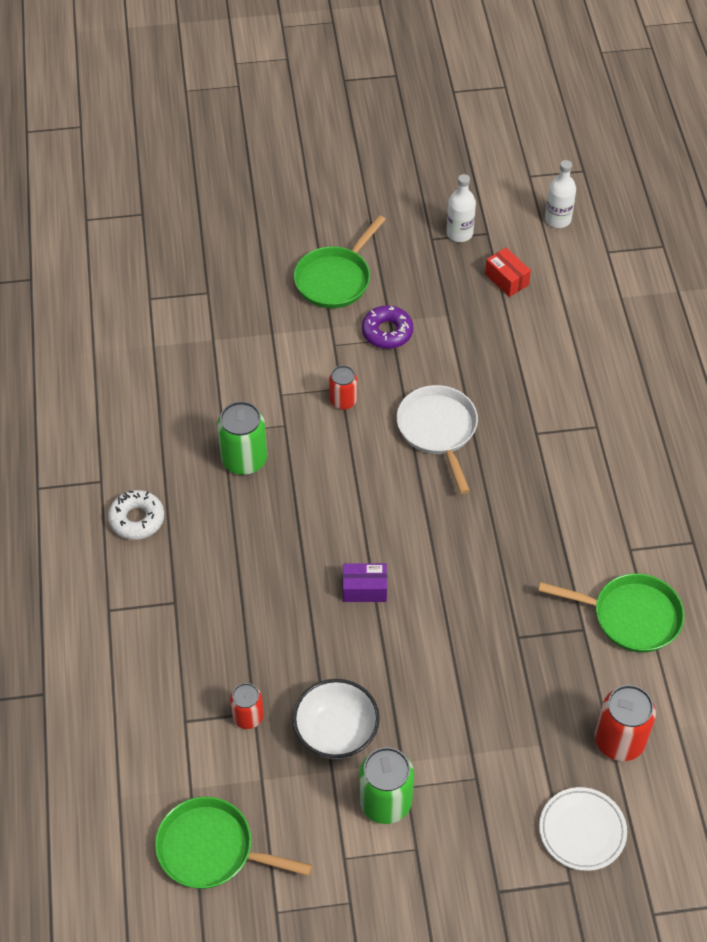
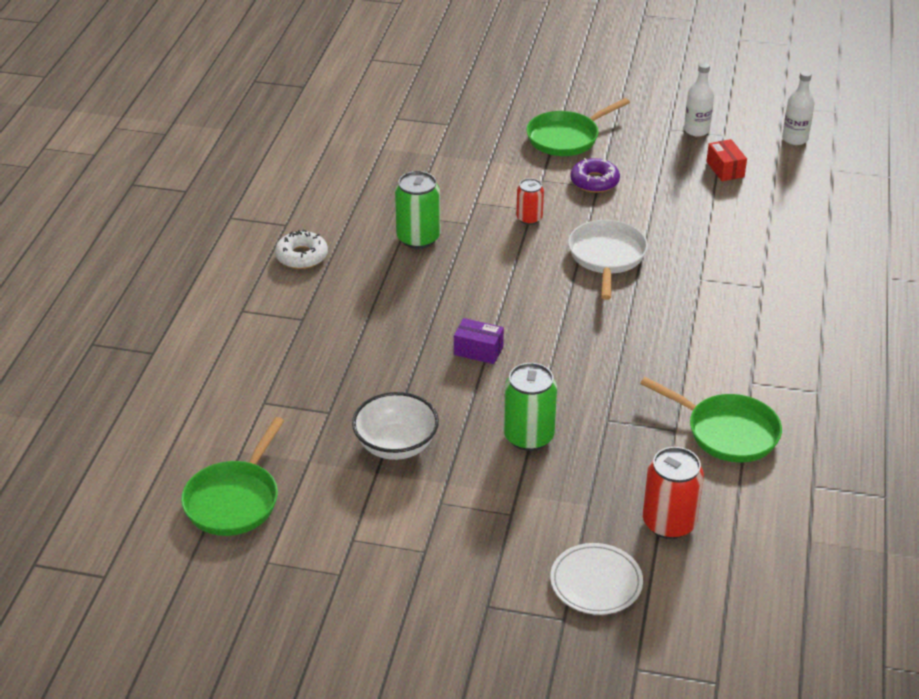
camera: 20 degrees right, 15 degrees down
green pan [155,797,312,889] -> green pan turned 105 degrees counterclockwise [181,417,284,536]
red can [230,683,264,729] -> none
green can [359,747,414,824] -> green can moved to [503,363,557,451]

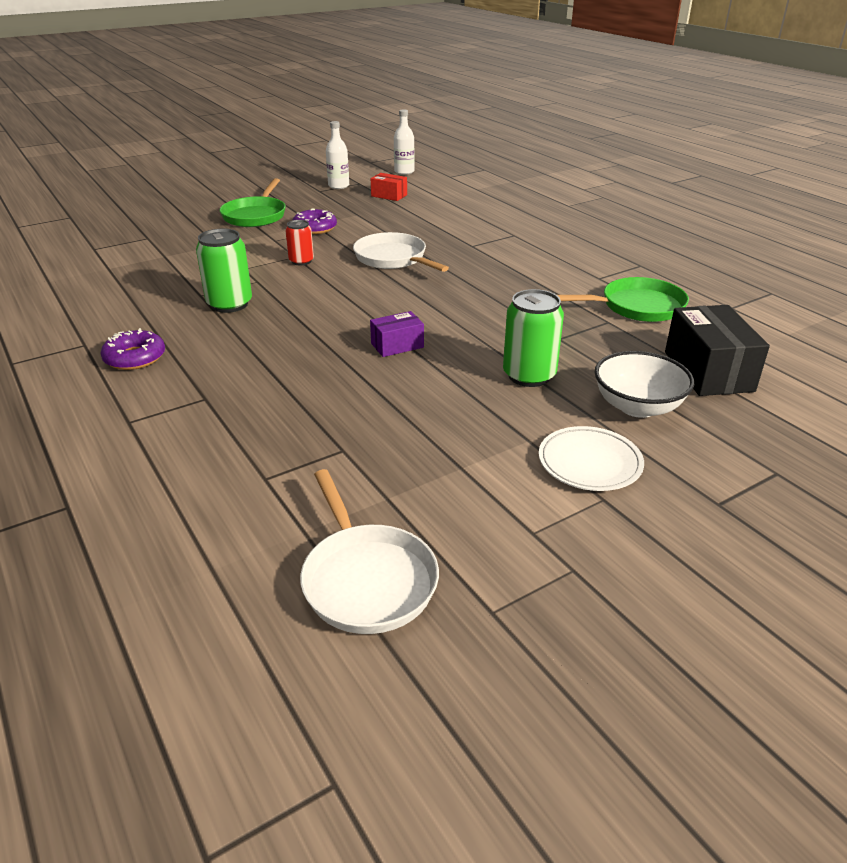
camera: 45 degrees left, 5 degrees down
green pan [181,417,284,536] -> white pan [300,469,439,634]
white donut [275,230,328,269] -> purple donut [100,328,165,370]
white bowl [352,392,439,460] -> white bowl moved to [594,351,694,418]
white plate [550,543,643,615] -> white plate moved to [539,426,644,491]
red can [643,447,704,539] -> black box [665,305,770,396]

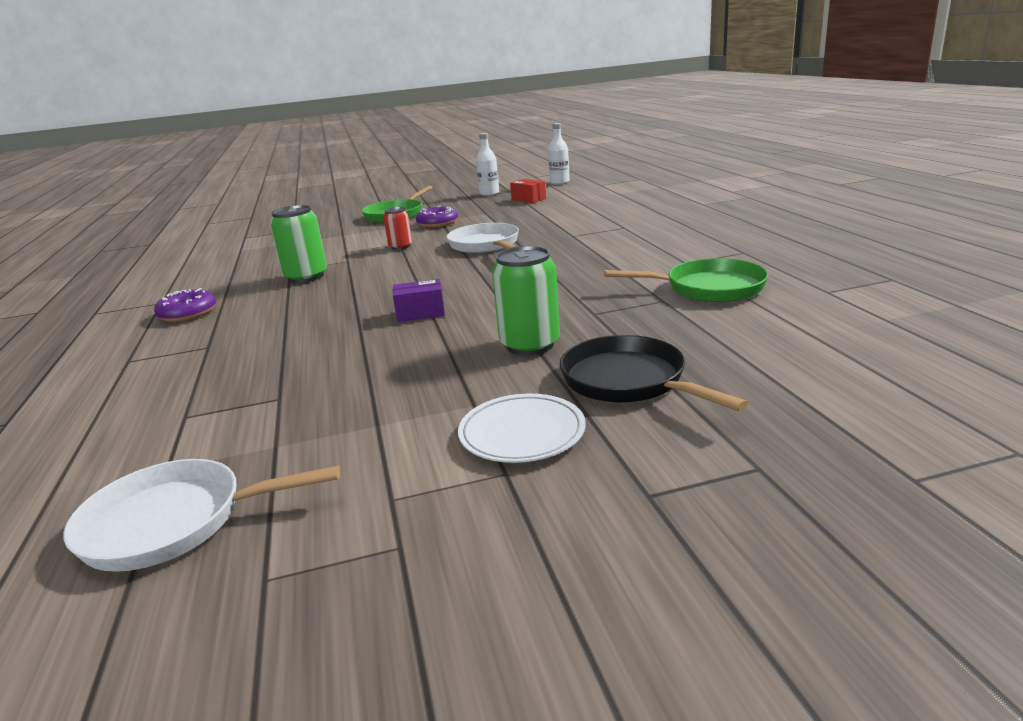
camera: 20 degrees right, 10 degrees down
white pan [300,469,439,634] -> white pan turned 90 degrees clockwise [64,459,340,572]
white bowl [594,351,694,418] -> black pan [560,335,748,411]
black box [665,305,770,396] -> none

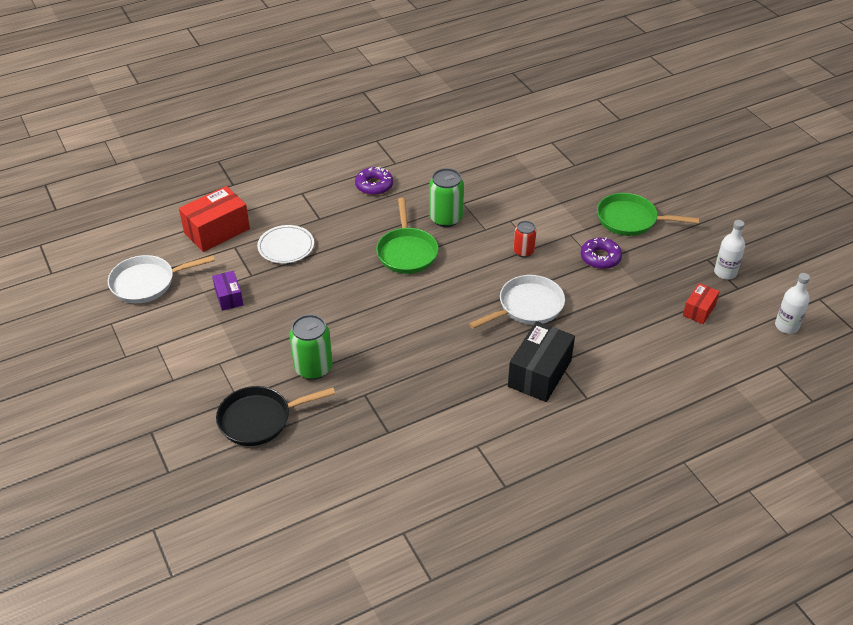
camera: 75 degrees right, 20 degrees up
white pan [64,459,340,572] -> white pan turned 90 degrees counterclockwise [108,255,215,303]
purple box [393,279,445,322] -> purple box moved to [212,271,243,311]
white plate [458,393,586,463] -> white plate moved to [257,225,314,264]
black pan [560,335,748,411] -> black pan turned 150 degrees counterclockwise [216,386,335,446]
green pan [604,258,769,302] -> green pan moved to [376,198,438,274]
none -> red box [179,186,250,252]
none -> black box [508,321,575,402]

